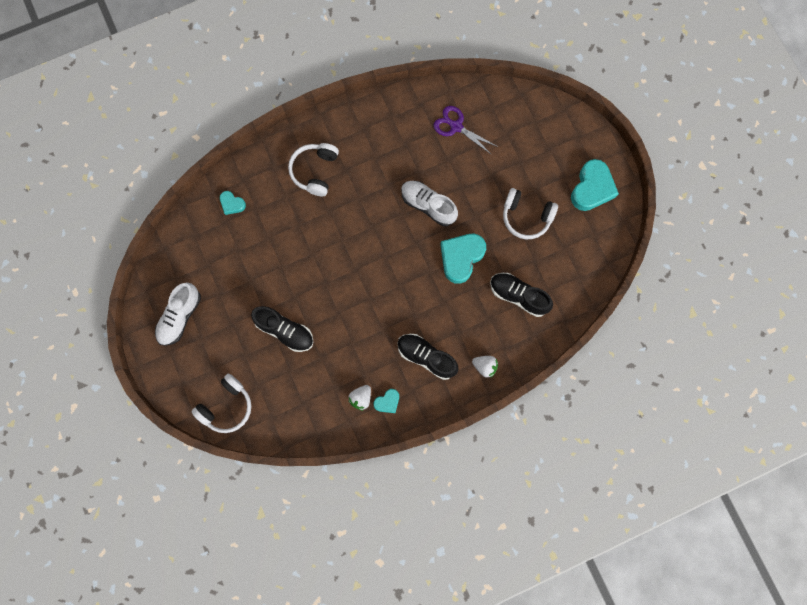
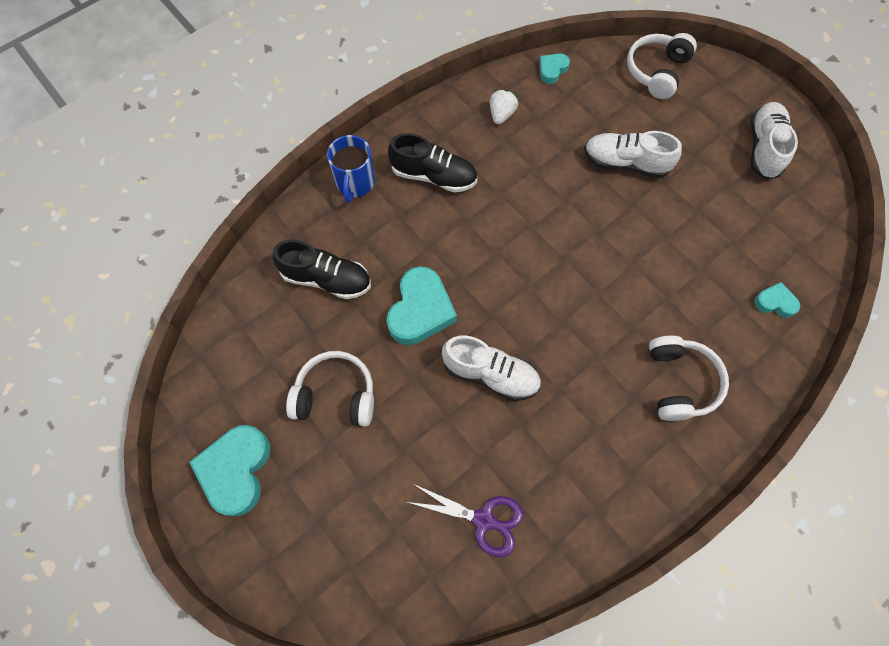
camera: 165 degrees right, 10 degrees down
black shoe [251,306,313,352] -> white shoe [584,131,682,178]
turquoise heart [373,389,399,413] -> turquoise heart moved to [539,54,570,84]
white strawberry [472,356,498,378] -> blue mug [327,135,375,203]

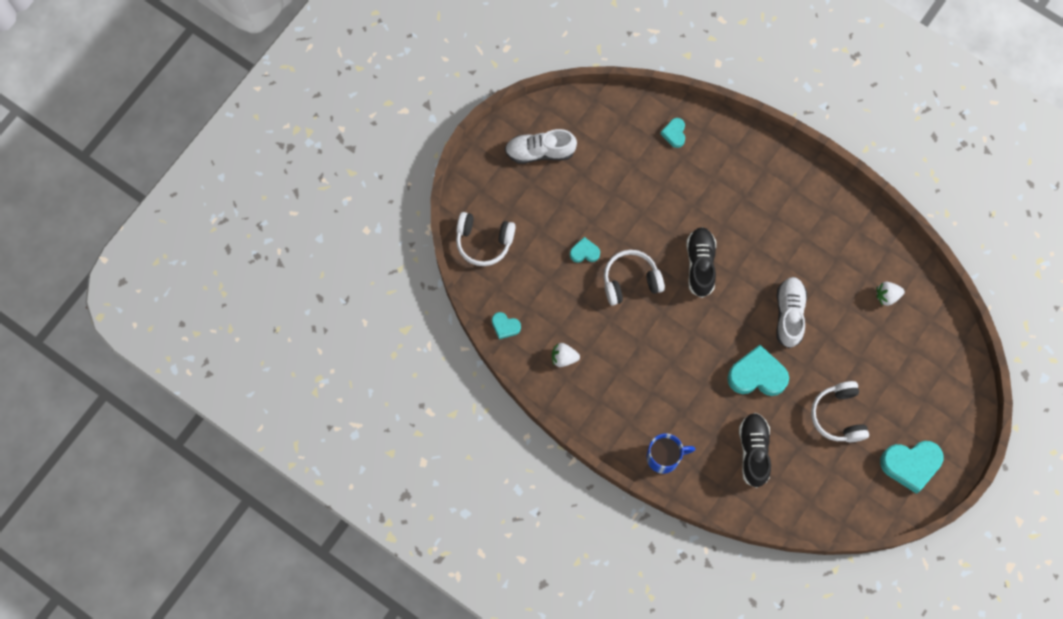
camera: 105 degrees left, 5 degrees up
black shoe [388,133,477,193] -> black shoe moved to [686,227,716,298]
purple scissors [407,484,524,557] -> white strawberry [877,282,905,306]
white shoe [584,131,682,178] -> turquoise heart [570,237,600,263]
white headphones [649,336,729,421] -> white headphones moved to [604,250,665,306]

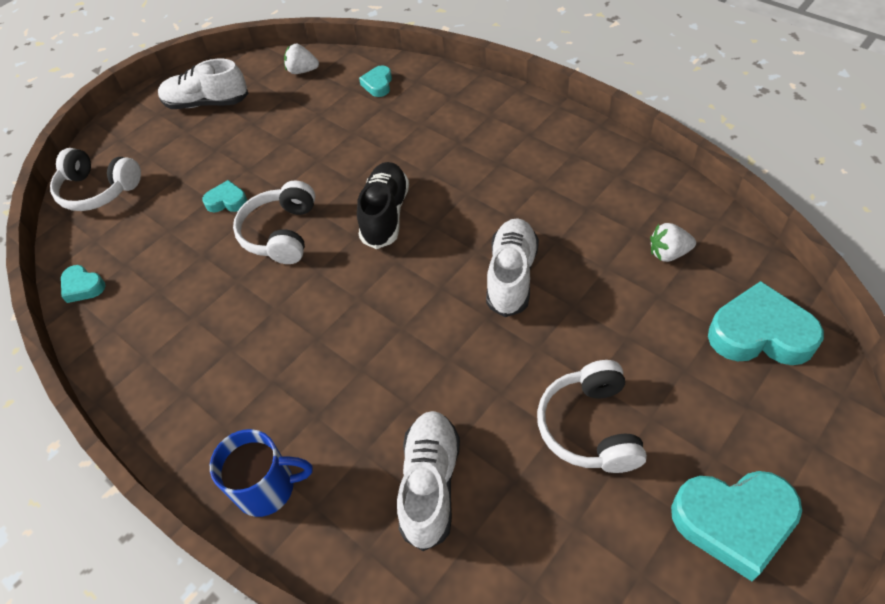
camera: 10 degrees right, 20 degrees down
white strawberry [552,343,580,367] -> white strawberry moved to [284,44,319,74]
white headphones [604,250,665,306] -> white headphones turned 75 degrees counterclockwise [233,180,315,264]
turquoise heart [727,345,789,396] -> turquoise heart moved to [708,281,824,365]
black shoe [739,413,771,488] -> white shoe [397,411,460,551]

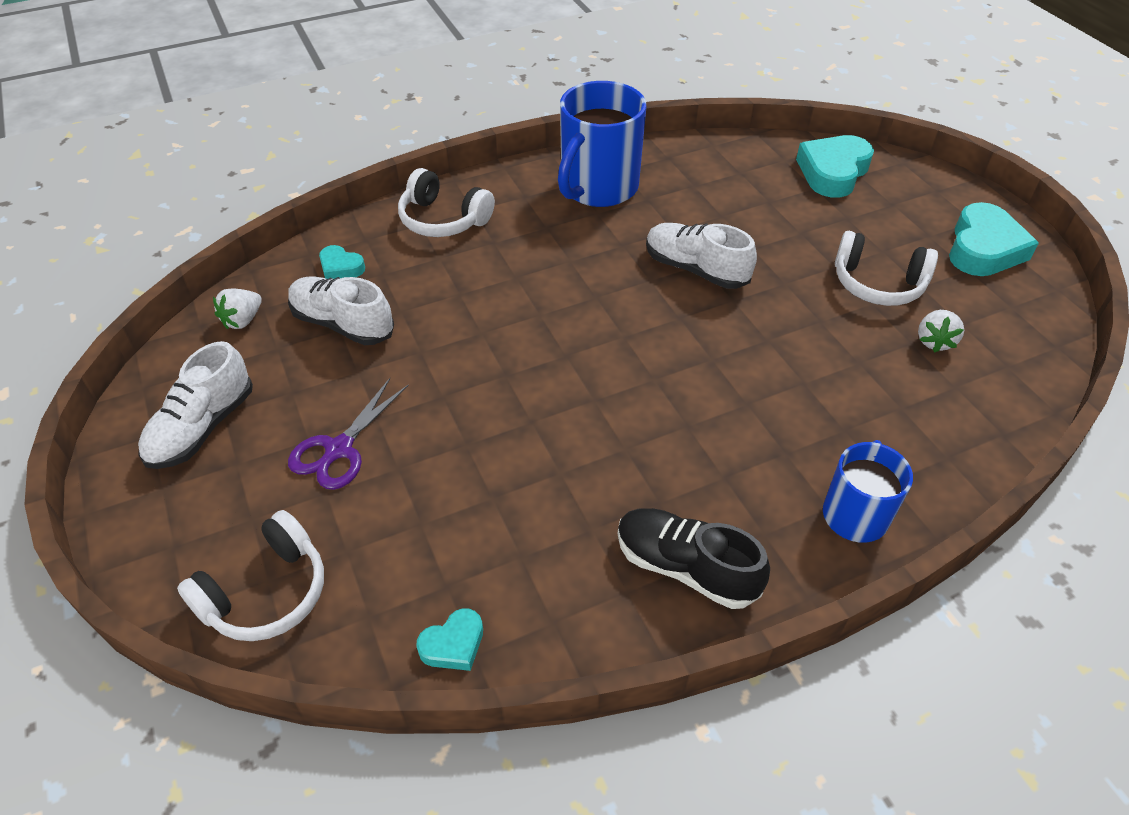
camera: 70 degrees left, 5 degrees down
turquoise heart [202,180,248,212] -> none
white headphones [233,180,315,264] -> white headphones moved to [398,168,495,237]
black shoe [357,162,409,249] -> black shoe moved to [618,508,770,609]
white shoe [397,411,460,551] -> white shoe moved to [288,276,394,345]
white strawberry [650,223,696,262] -> white strawberry moved to [918,310,964,352]
none -> purple scissors [288,378,409,490]
none -> blue mug [558,81,646,207]

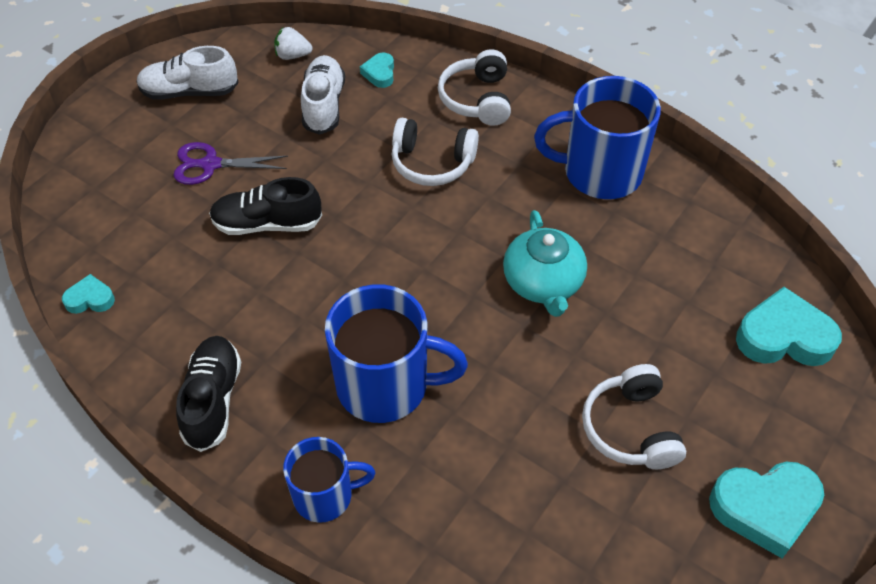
camera: 60 degrees right, 5 degrees up
white headphones [177,510,324,641] -> white headphones moved to [392,118,479,186]
turquoise heart [416,608,483,671] -> turquoise heart turned 150 degrees clockwise [62,274,115,314]
white shoe [646,223,757,289] -> turquoise teapot [503,210,587,317]
white strawberry [918,310,964,352] -> none
none -> black shoe [209,177,322,235]
none -> blue mug [325,284,468,423]

